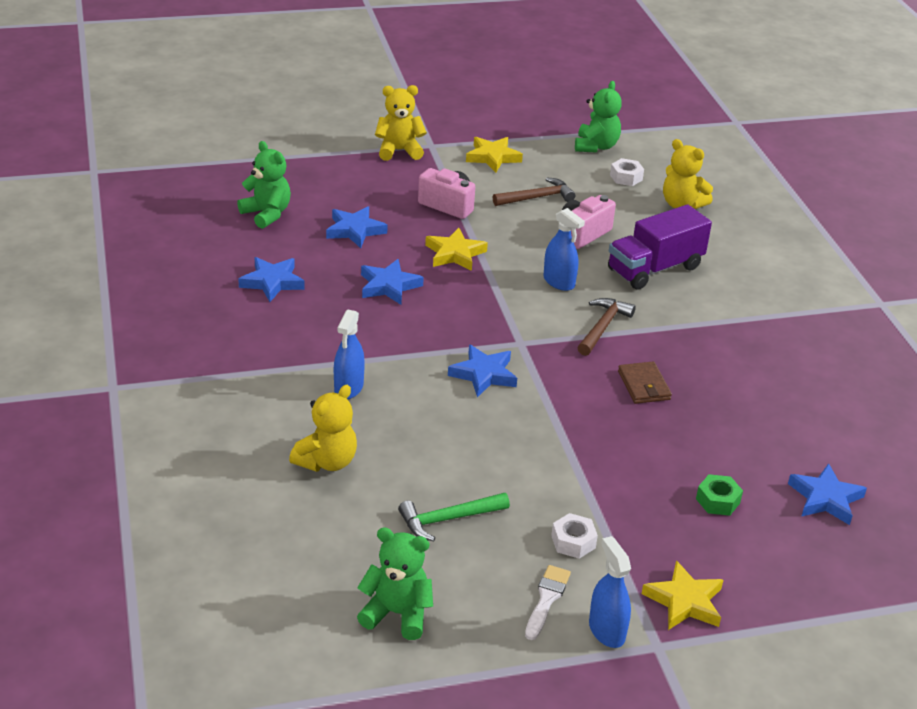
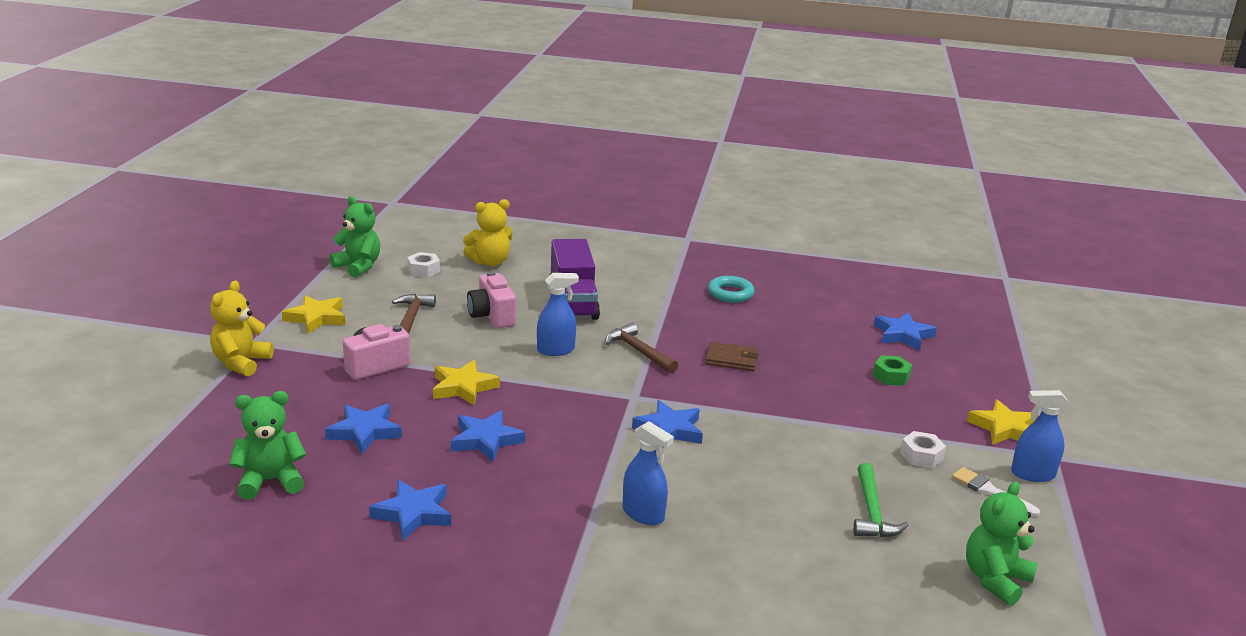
camera: 65 degrees left, 10 degrees down
yellow teddy bear [289,385,357,472] -> none
none -> turquoise ring [708,276,755,303]

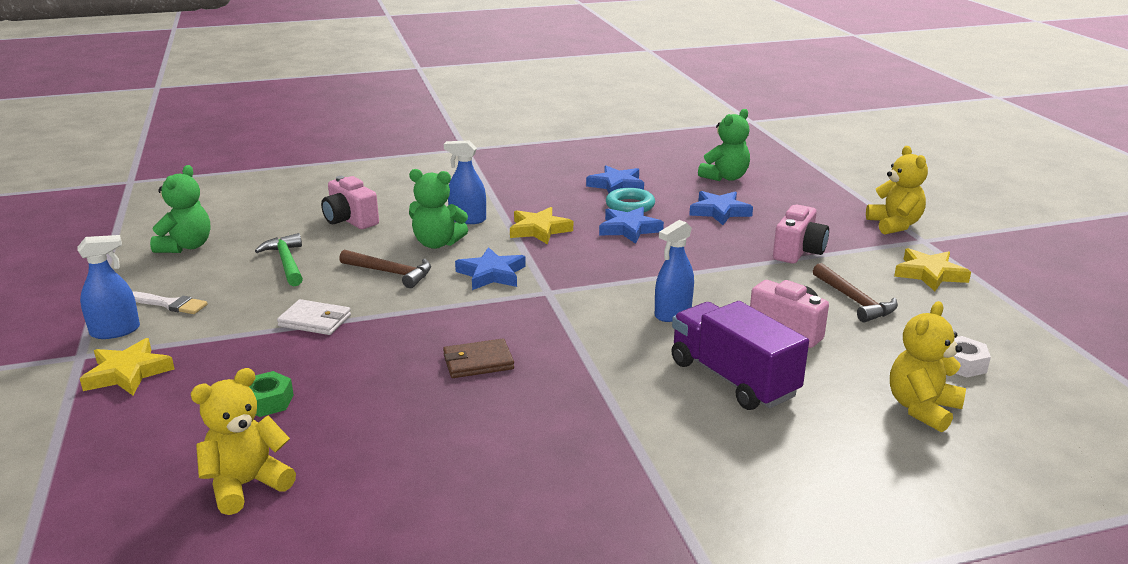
camera: 155 degrees right, 0 degrees up
green teddy bear [329,196,380,278] -> green teddy bear moved to [409,169,468,249]
yellow star [433,360,500,406] -> yellow star moved to [510,207,573,244]
brown hammer [605,323,678,373] -> brown hammer moved to [339,249,431,288]
turquoise ring [708,276,755,303] -> turquoise ring moved to [606,188,655,212]
blue star [874,313,937,351] -> yellow teddy bear [191,368,296,515]
white nut [900,431,946,468] -> none
none -> white wallet [277,299,351,335]
none -> pink camera [321,176,379,229]

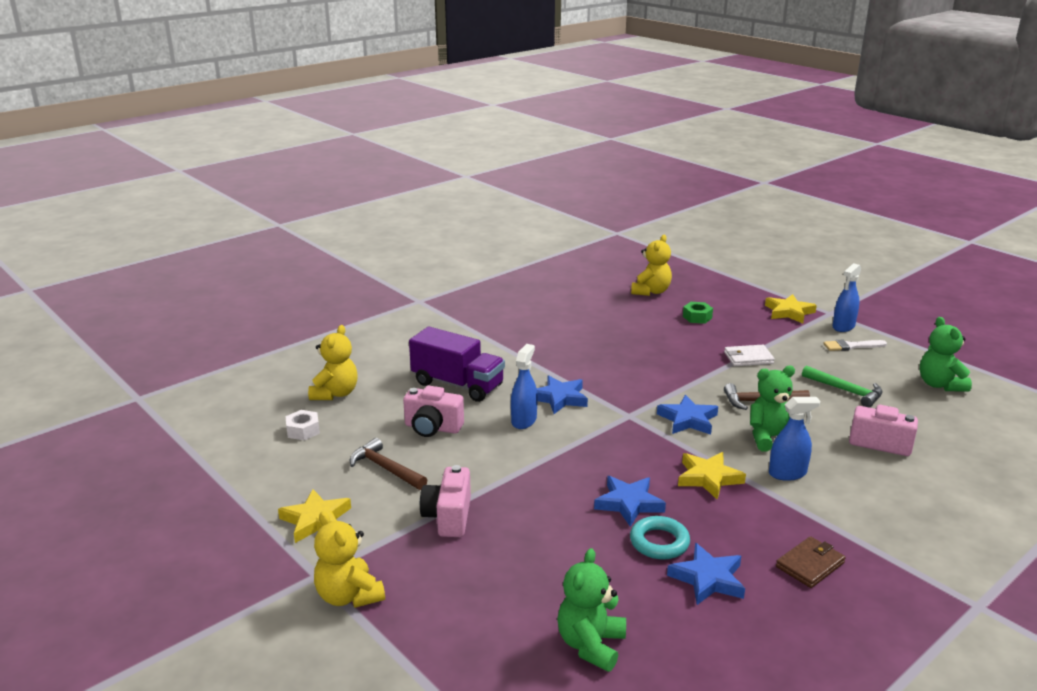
camera: 155 degrees right, 0 degrees up
brown wallet [443,338,514,378] -> brown wallet moved to [776,536,846,588]
blue star [689,191,753,225] -> blue star moved to [537,376,588,414]

